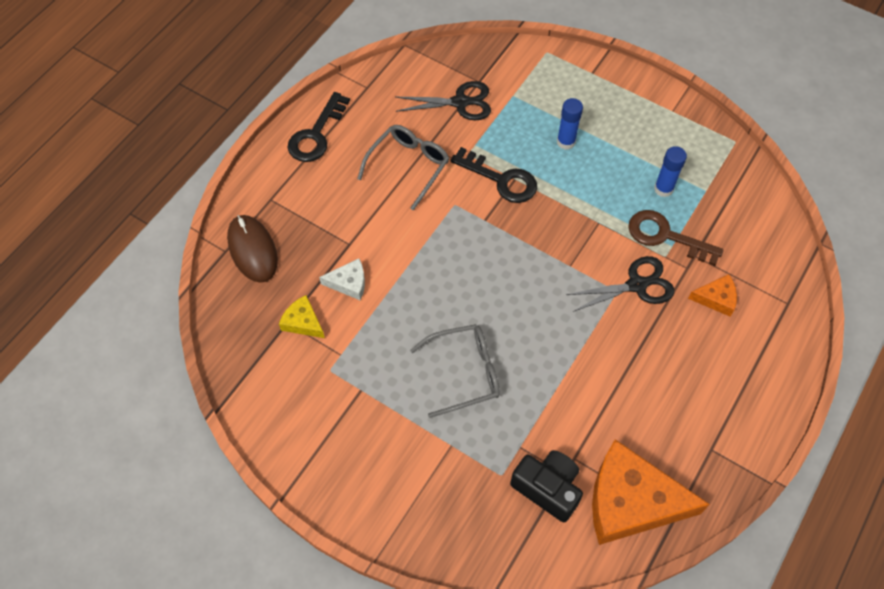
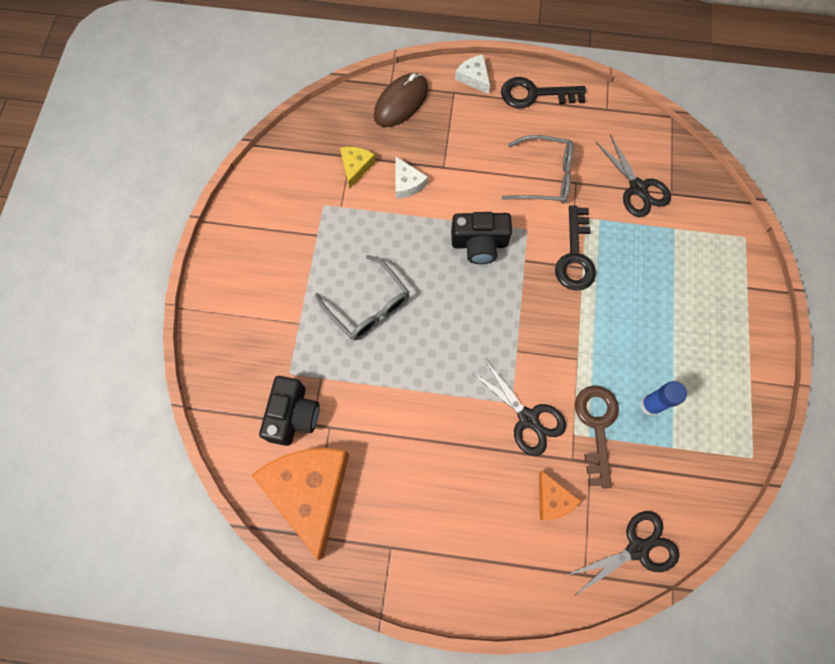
camera: 65 degrees right, 10 degrees up
blue glue stick [557,98,583,150] -> none
none -> black camera [451,212,512,264]
none -> white cheese [455,55,490,94]
none -> black scissors [564,511,680,596]

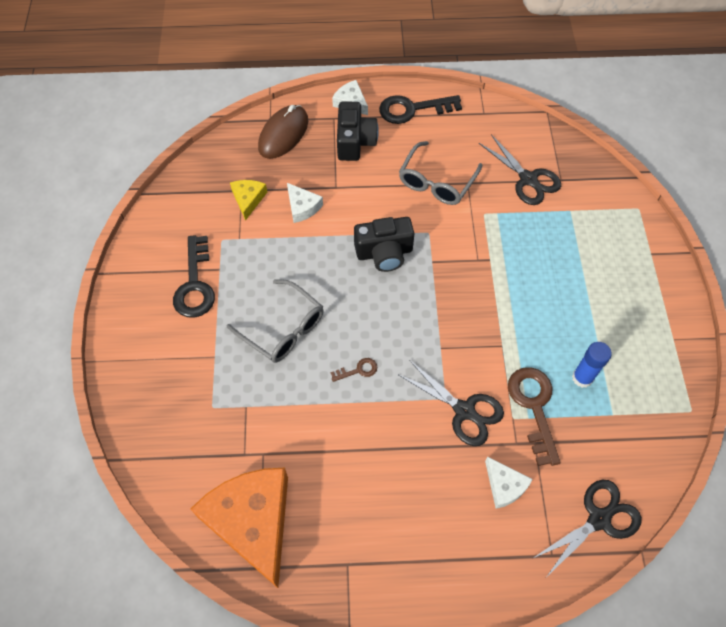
camera: 10 degrees left, 10 degrees down
black camera [259,376,320,446] -> black camera moved to [337,101,379,161]
grey glasses [502,135,573,203] -> grey glasses turned 120 degrees clockwise [399,141,482,205]
orange cheese [539,471,581,520] -> white cheese [485,457,533,509]
black key [555,205,596,291] -> black key moved to [173,235,215,318]
none -> brown key [331,358,377,382]

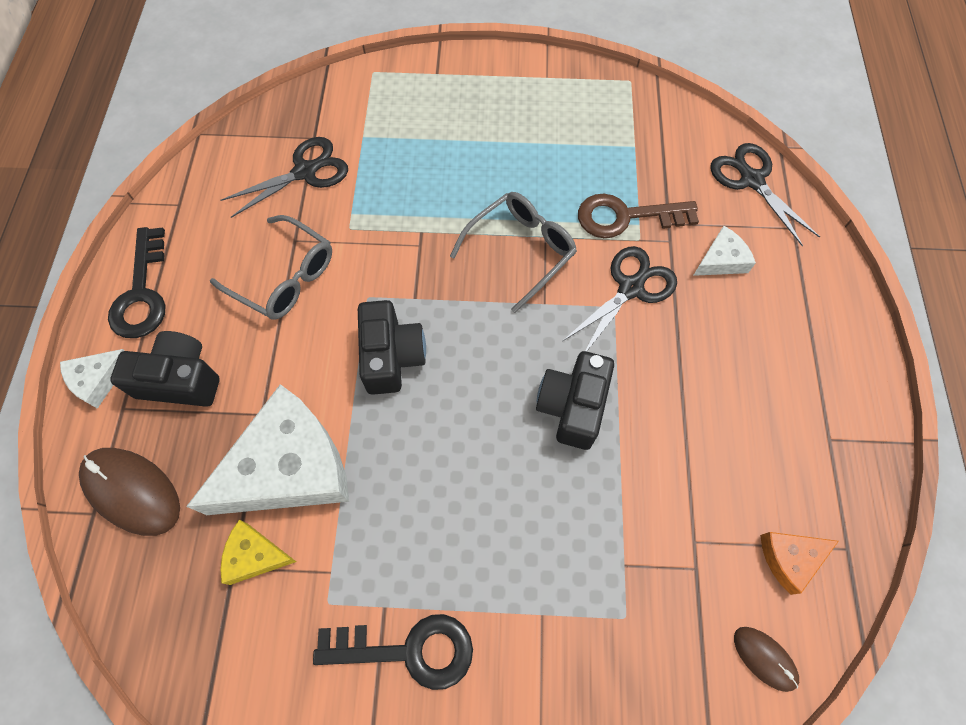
camera: 85 degrees left, 5 degrees up
orange cheese [191,468,288,588] -> orange cheese [760,532,839,595], size x0.46
grey glasses [227,279,324,363] -> grey glasses moved to [450,192,577,313]
white cheese [287,183,323,223] -> white cheese [186,384,349,515], size x2.18
brown key [331,358,377,382] -> black camera [536,351,614,450]
blue glue stick [572,342,612,388] -> none
none -> brown mouse [734,627,799,692]

